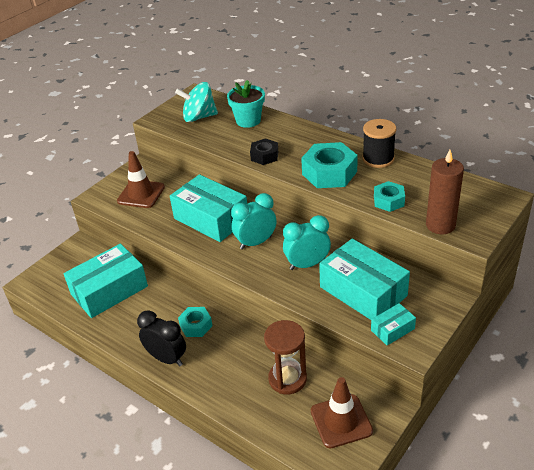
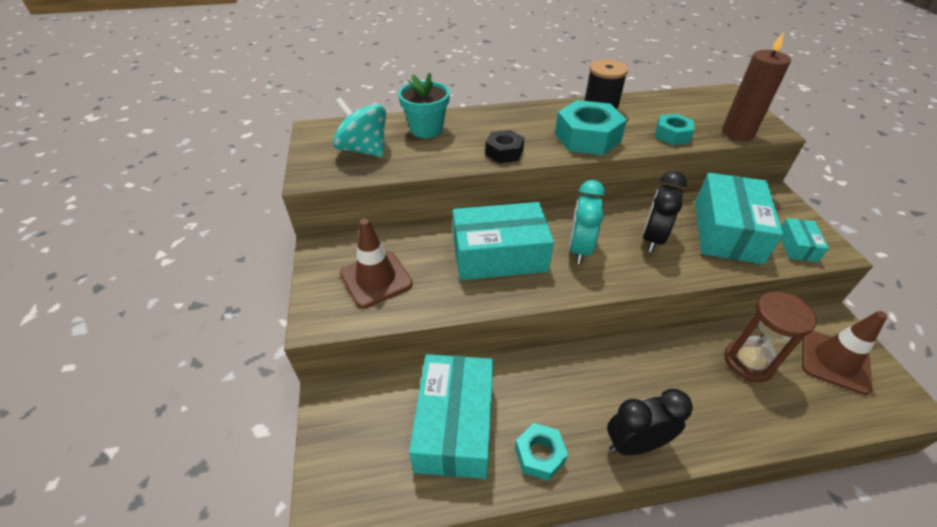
camera: 50 degrees left, 5 degrees up
turquoise spinning top [175,82,218,122] -> turquoise spinning top turned 90 degrees clockwise [333,97,386,157]
turquoise nut [178,307,213,337] -> turquoise nut moved to [515,423,568,481]
turquoise clock [283,215,331,270] -> black clock [643,171,687,252]
turquoise box [319,239,410,320] -> turquoise box turned 75 degrees counterclockwise [695,173,783,264]

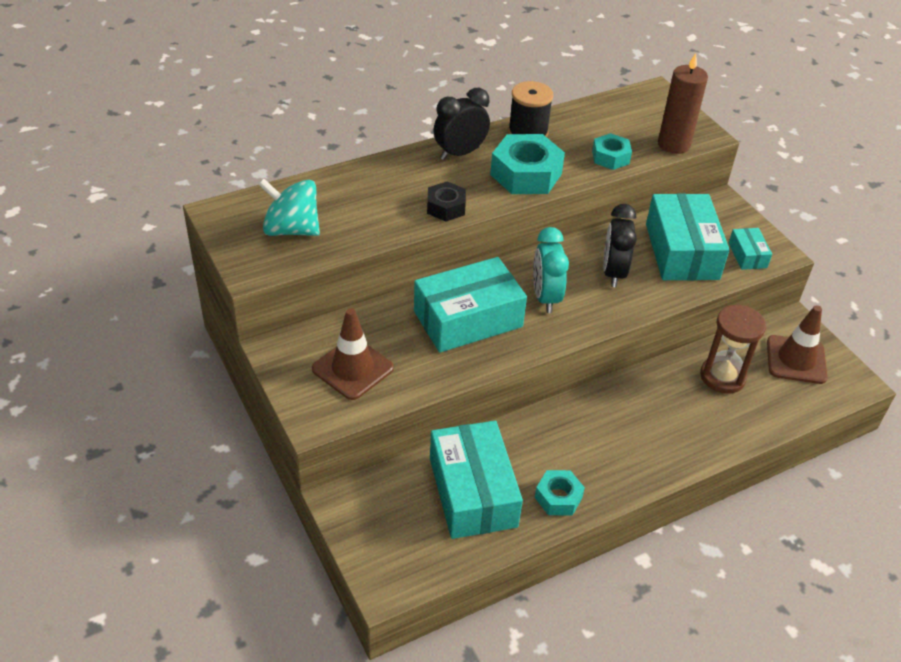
camera: 20 degrees left, 0 degrees up
turquoise flower pot [398,72,450,138] -> none
black clock [607,389,693,455] -> black clock moved to [433,88,490,160]

